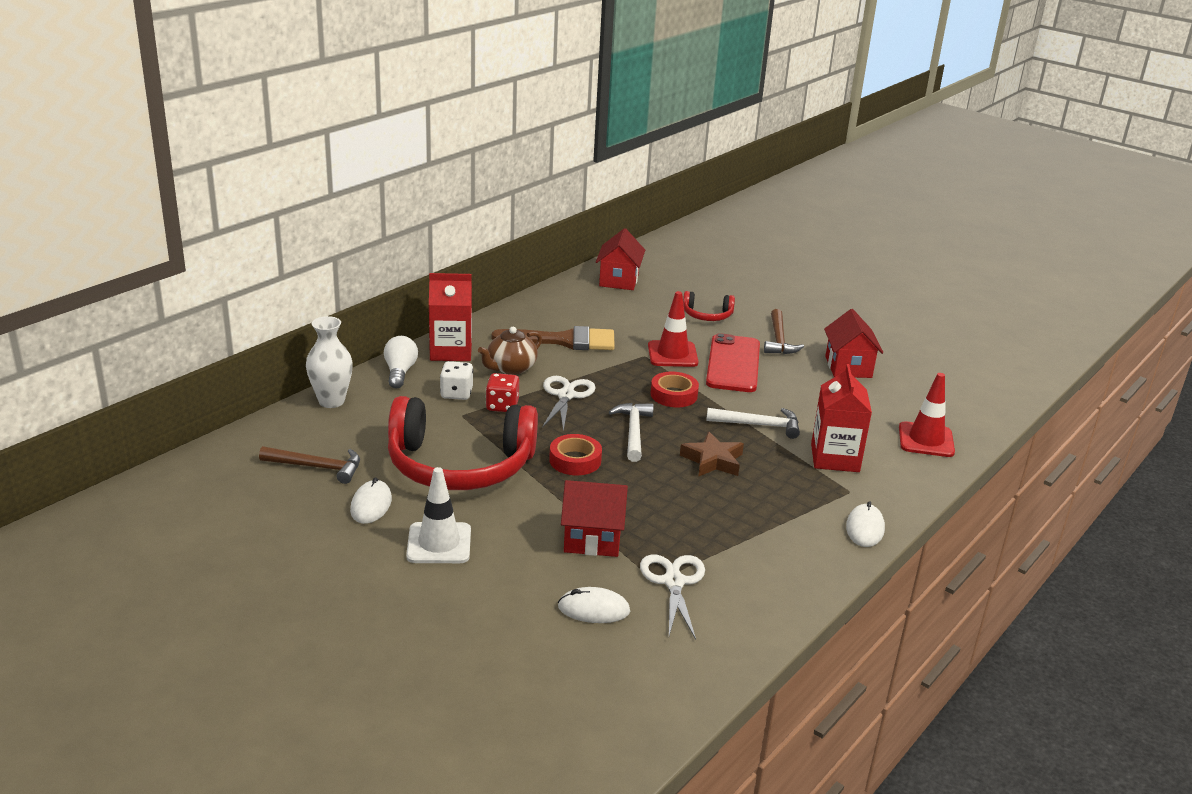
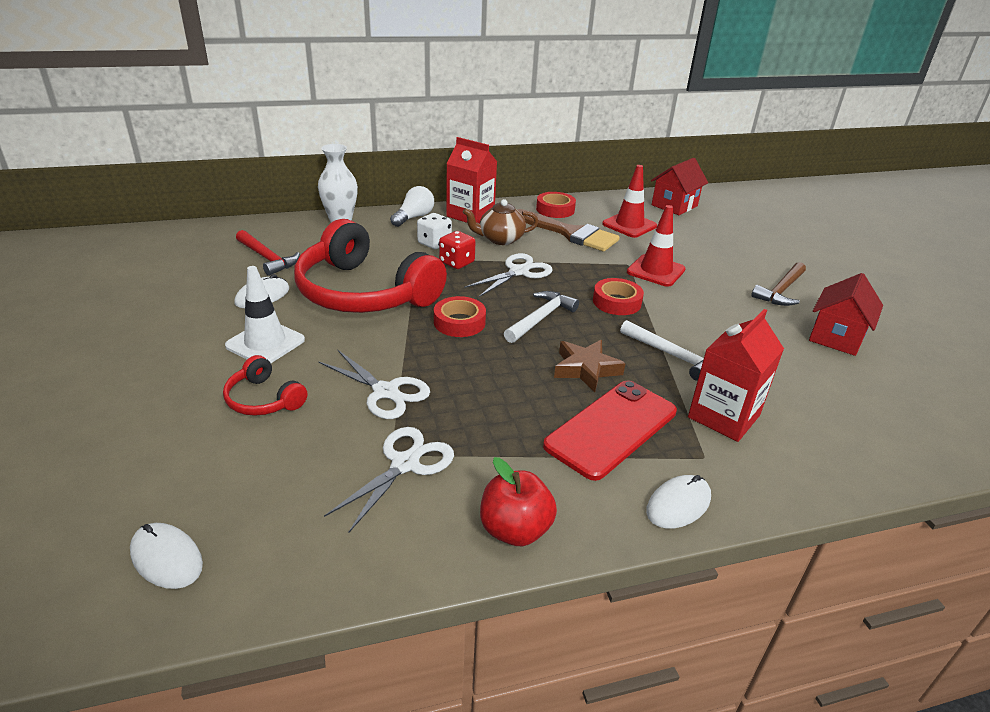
camera: 35 degrees right, 5 degrees up
brown hammer [259,446,360,484] -> red hammer [236,230,300,276]
white mouse [558,587,630,623] -> white mouse moved to [130,523,203,589]
red house [561,480,628,557] -> white scissors [318,349,430,419]
red headphones [683,291,735,321] -> red headphones moved to [223,355,307,416]
red phone [706,333,760,392] -> red phone moved to [543,380,677,481]
red traffic cone [899,373,955,457] -> red traffic cone moved to [602,165,657,238]
none -> red apple [480,457,557,546]
none -> red tape [536,192,576,218]

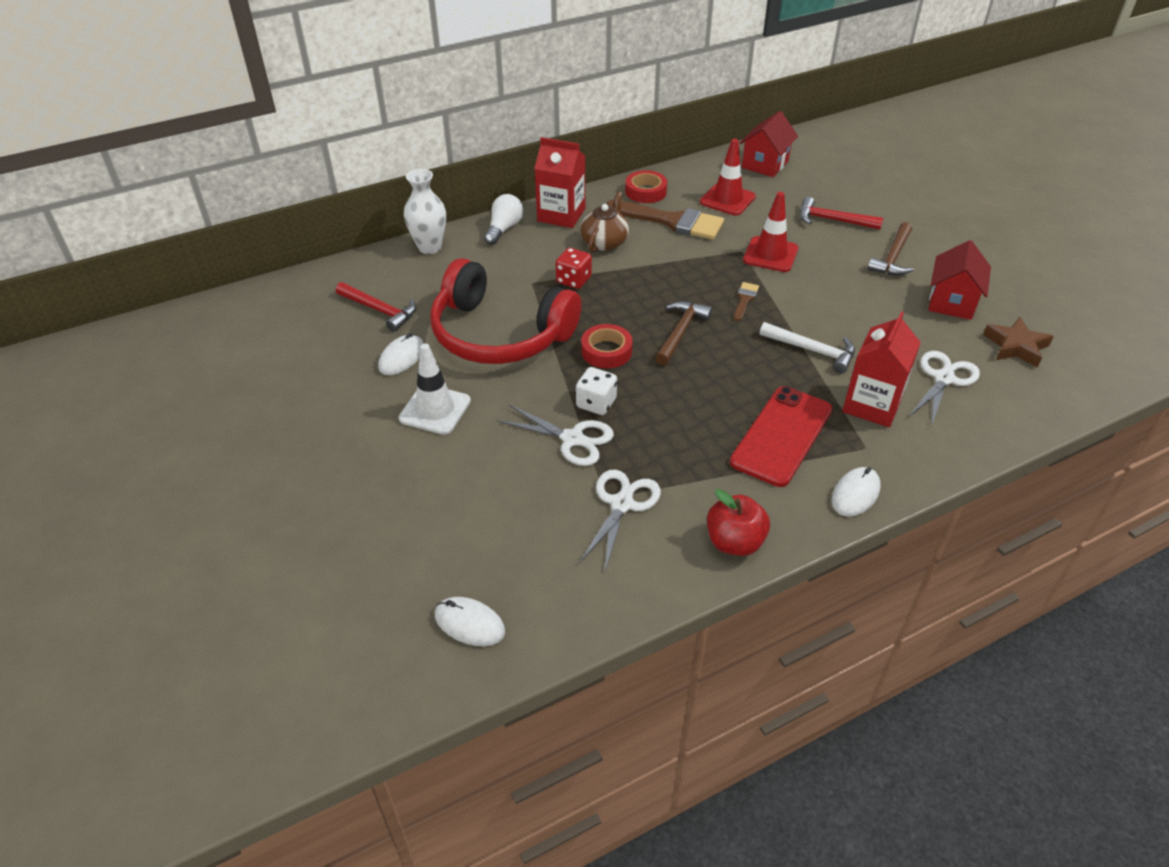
camera: 10 degrees left, 10 degrees up
red headphones [223,355,307,416] -> none
white dice [417,213,452,249] -> white dice moved to [576,367,617,415]
brown teapot [463,199,538,245] -> brown teapot turned 135 degrees clockwise [580,191,629,252]
white scissors [464,253,552,297] -> white scissors moved to [909,351,980,427]
white hammer [504,291,579,343] -> brown hammer [655,301,712,365]
brown star [554,340,626,392] -> brown star moved to [983,317,1054,368]
red tape [593,278,644,315] -> brown brush [734,282,759,321]
none -> red hammer [800,197,883,230]

